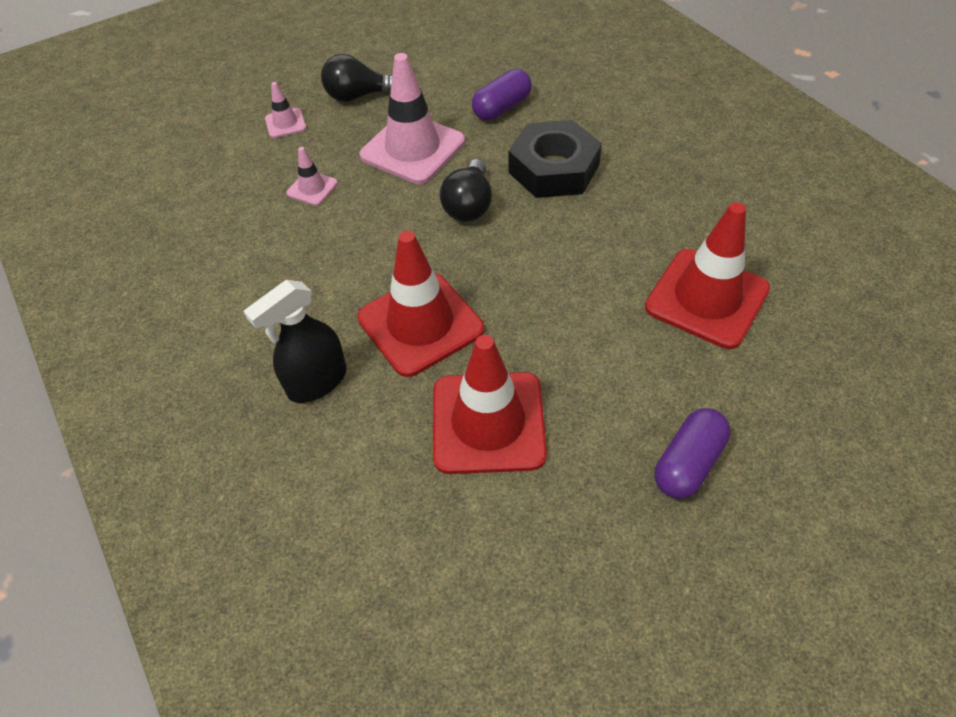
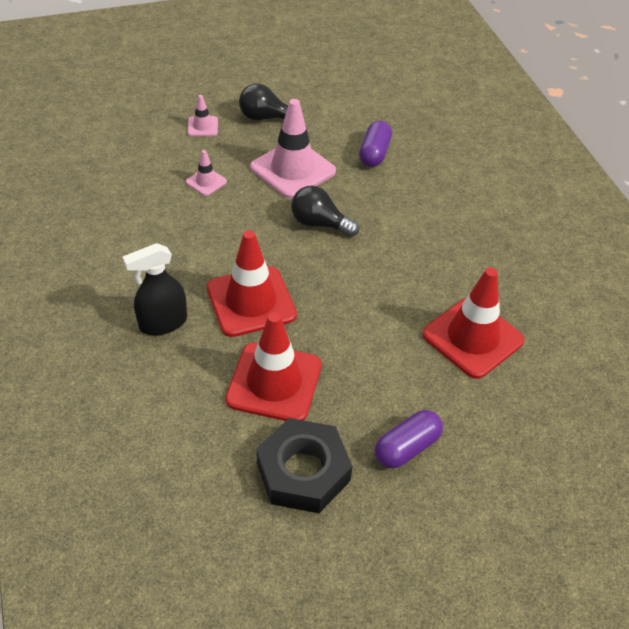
camera: 10 degrees right, 5 degrees down
black light bulb [440,159,492,222] -> black light bulb turned 90 degrees clockwise [291,186,359,237]
purple capsule [472,69,532,120] -> purple capsule turned 45 degrees counterclockwise [359,121,392,167]
black nut [508,120,602,198] -> black nut moved to [256,418,353,513]

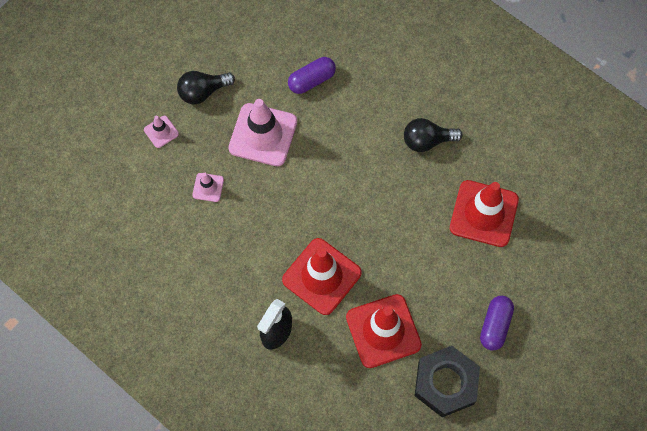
camera: 30 degrees left, 20 degrees up
black light bulb [291,186,359,237] -> black light bulb moved to [404,118,463,152]
purple capsule [359,121,392,167] -> purple capsule turned 75 degrees clockwise [288,57,336,94]

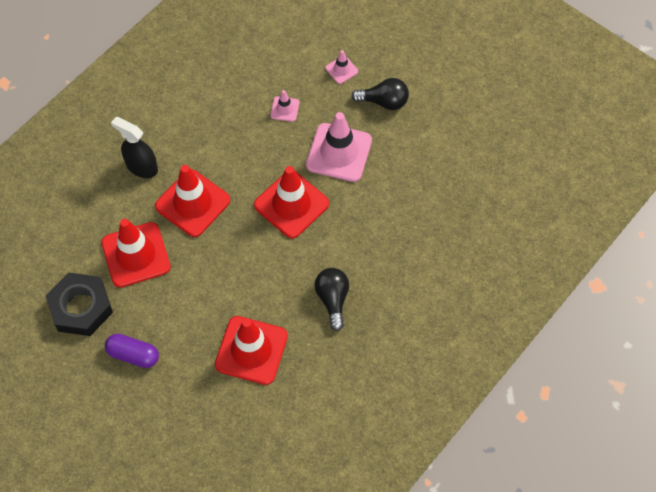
camera: 90 degrees right, 5 degrees down
black light bulb [177,71,235,104] -> black light bulb turned 120 degrees clockwise [351,78,409,110]
purple capsule [288,57,336,94] -> none
none -> red traffic cone [254,166,329,239]

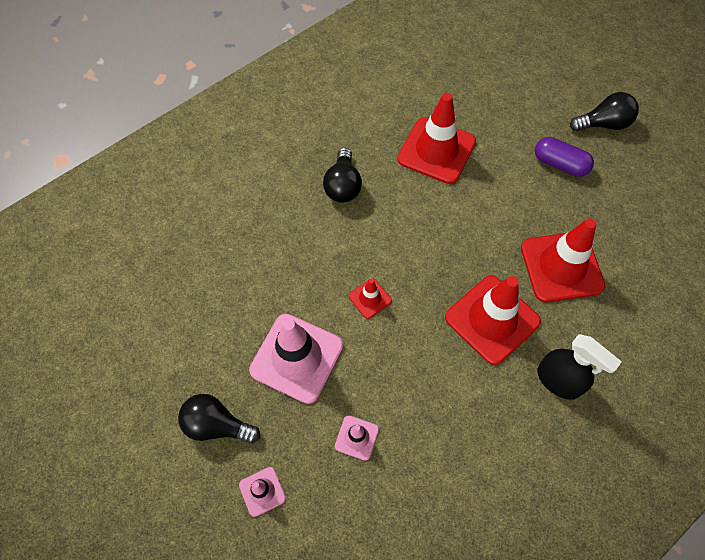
camera: 170 degrees left, 0 degrees up
black nut [46,272,113,336] -> none
red traffic cone [254,166,329,239] -> red traffic cone [349,278,392,319], size x0.47
none -> black light bulb [570,92,639,131]

